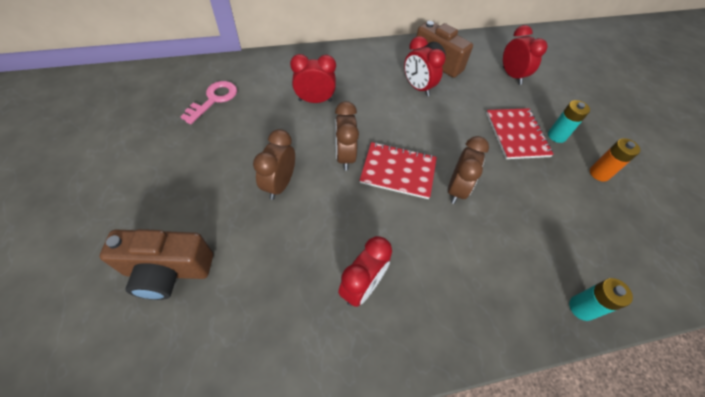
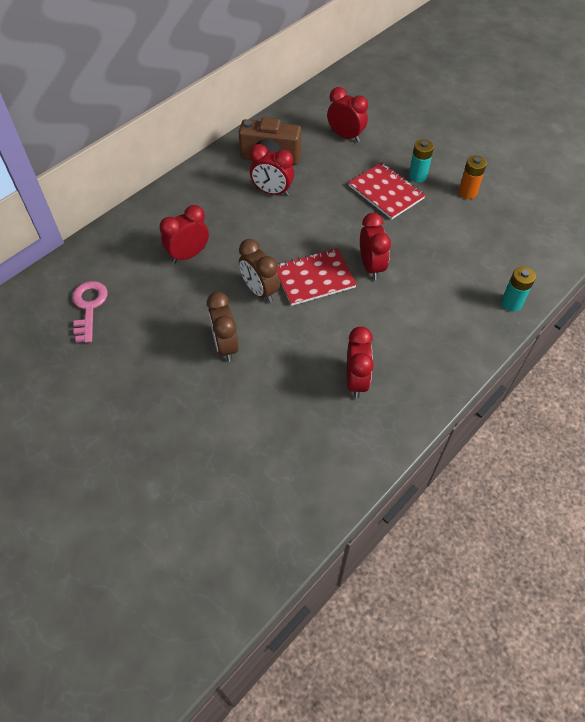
camera: 30 degrees left, 0 degrees up
brown camera [99,229,213,300] -> none
brown clock [448,136,489,204] -> red clock [360,213,391,280]

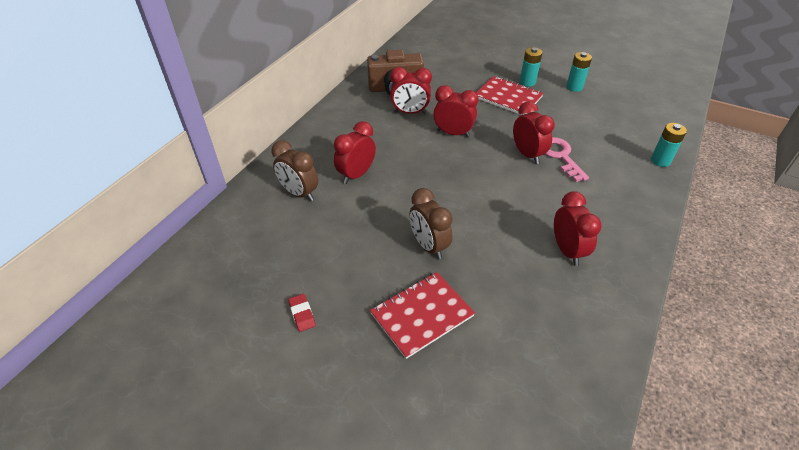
camera: 15 degrees left, 10 degrees down
pink key [72,281,108,343] -> pink key moved to [545,137,589,182]
brown clock [239,239,280,303] -> brown clock moved to [272,140,318,201]
red notebook [277,248,357,306] -> red notebook moved to [370,272,475,359]
red clock [327,87,368,142] -> red clock moved to [433,85,479,137]
orange battery [458,156,487,199] -> turquoise battery [566,52,592,92]
none -> red eraser [288,294,316,332]

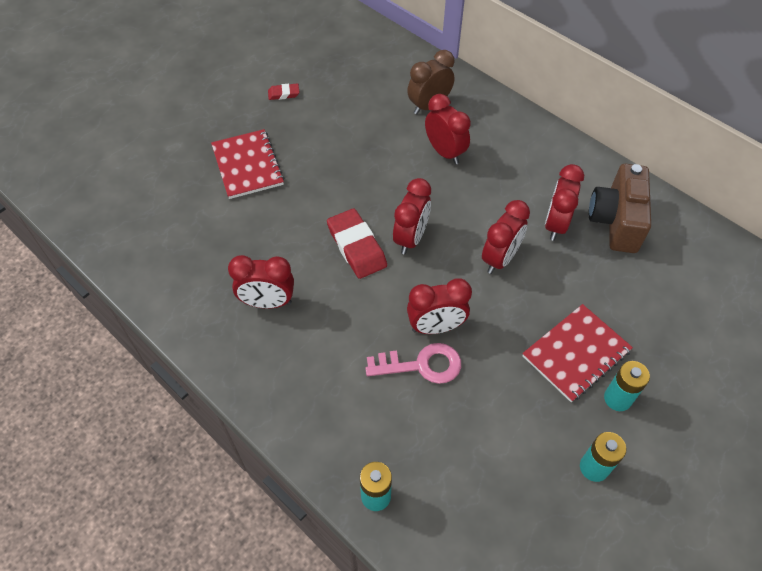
camera: 105 degrees right, 10 degrees up
brown clock [409,188,453,259] -> none
none -> red eraser [327,208,387,279]
none -> red clock [393,178,431,255]

